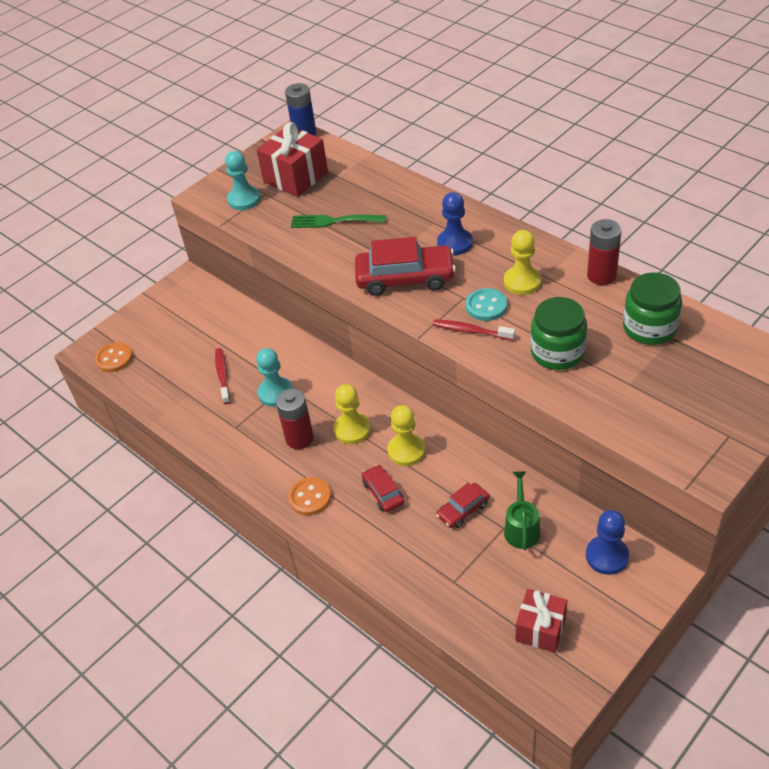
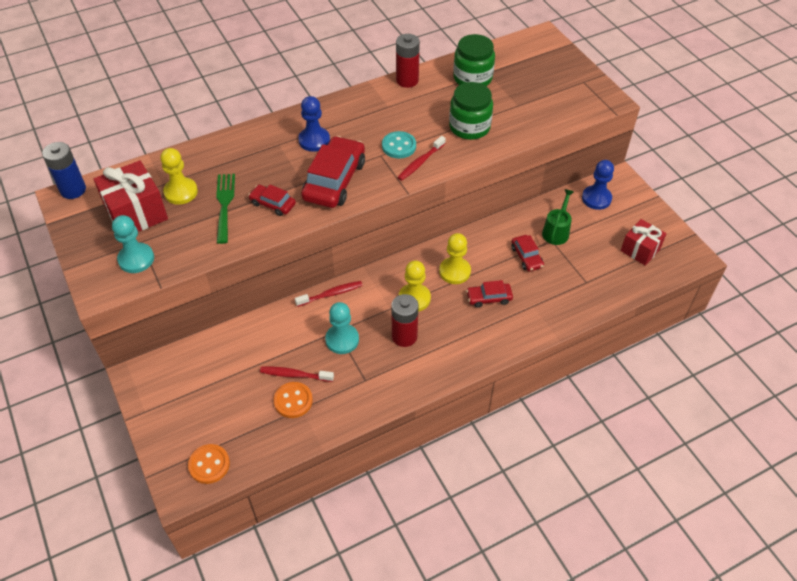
camera: 75 degrees left, 5 degrees up
orange button [288,477,331,516] -> orange button moved to [274,382,313,418]
green fork [291,215,386,228] -> green fork turned 150 degrees clockwise [216,174,235,244]
yellow pawn [504,230,541,295] -> yellow pawn moved to [160,148,198,205]
green watering can [504,471,541,550] -> green watering can turned 90 degrees clockwise [542,189,574,245]
none -> red car [248,185,296,216]
none -> red toothbrush [295,281,363,307]

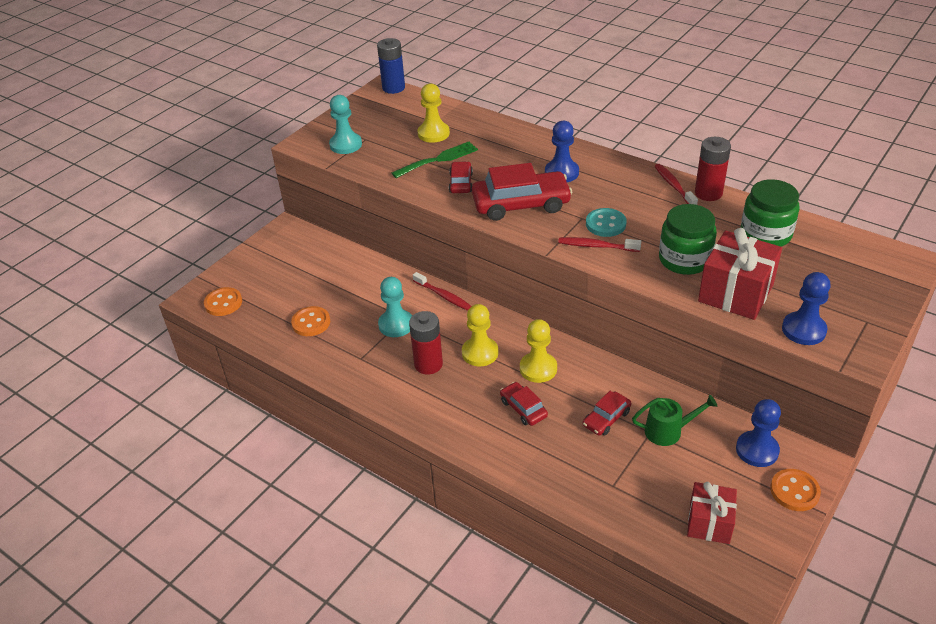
camera: 65 degrees right, 10 degrees down
red gift [94,160,168,232] -> red gift moved to [698,228,782,320]
red toothbrush [260,367,334,382] -> red toothbrush moved to [655,164,698,205]
none -> orange button [770,469,821,511]
none -> blue pawn [782,272,831,345]

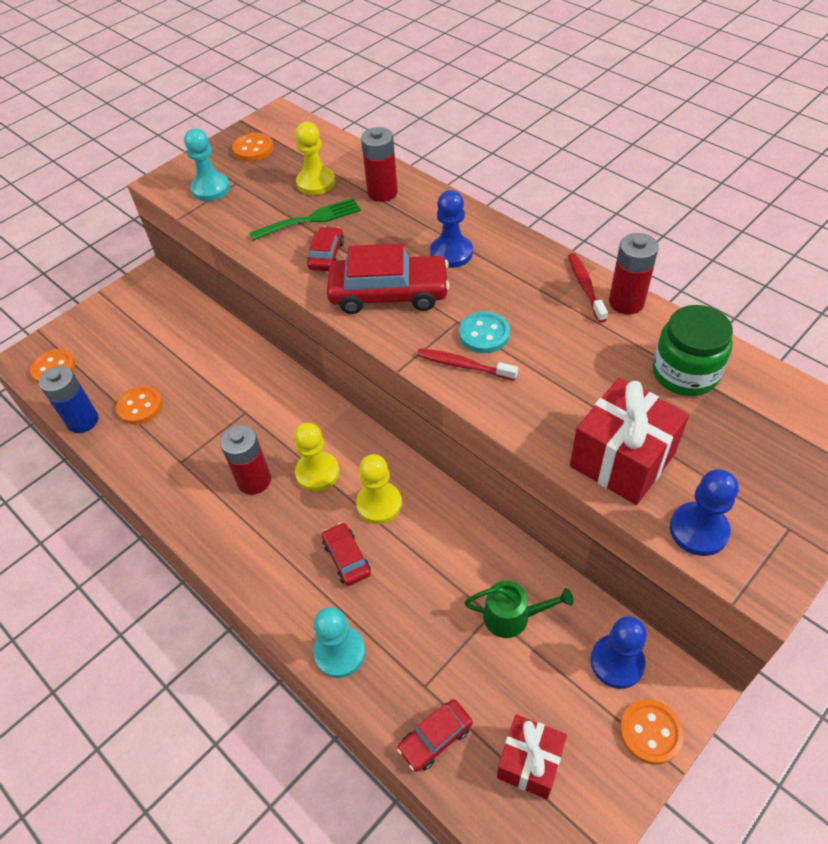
camera: 10 degrees right, 10 degrees up
blue battery [377,38,405,94] -> blue battery moved to [39,366,99,433]
turquoise pawn [378,277,412,337] -> turquoise pawn moved to [313,607,365,678]
red toothbrush [413,272,471,311] -> none
red car [583,391,631,436] -> red car moved to [397,699,473,772]
green jar [659,204,717,275] -> none
none -> orange button [232,133,273,161]
none -> red battery [361,127,398,202]

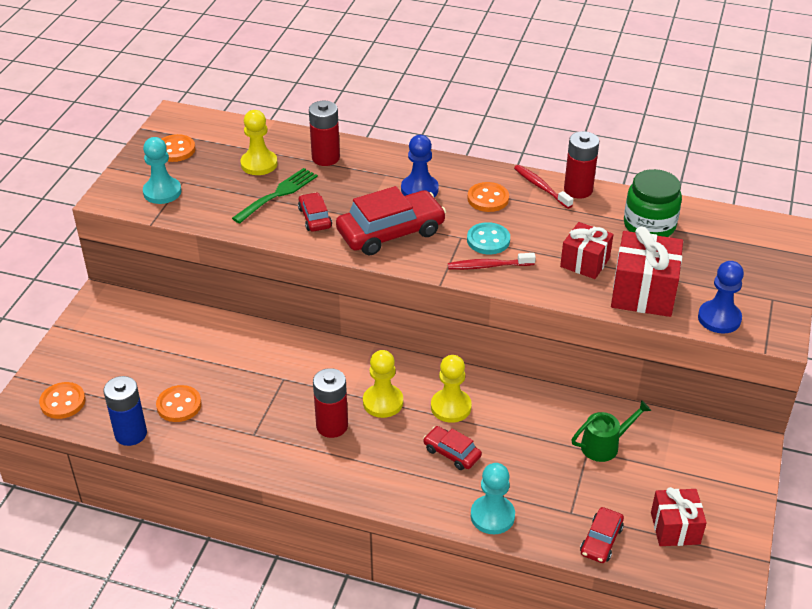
camera: 30 degrees left, 10 degrees down
blue pawn [591,616,647,689] -> none
orange button [620,699,684,765] -> orange button moved to [467,182,509,212]
none -> red gift [560,222,614,279]

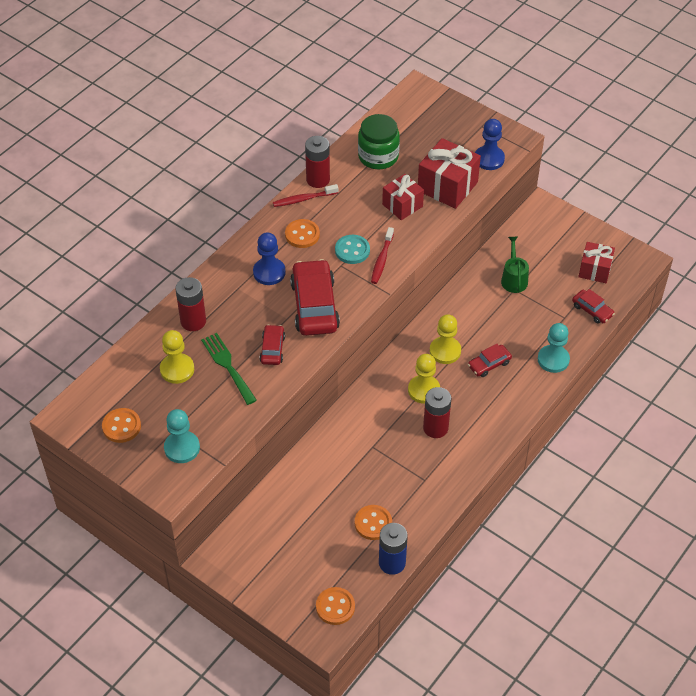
camera: 70 degrees left, 10 degrees up
red car [298,192,332,232] -> red car turned 90 degrees clockwise [260,325,285,365]

